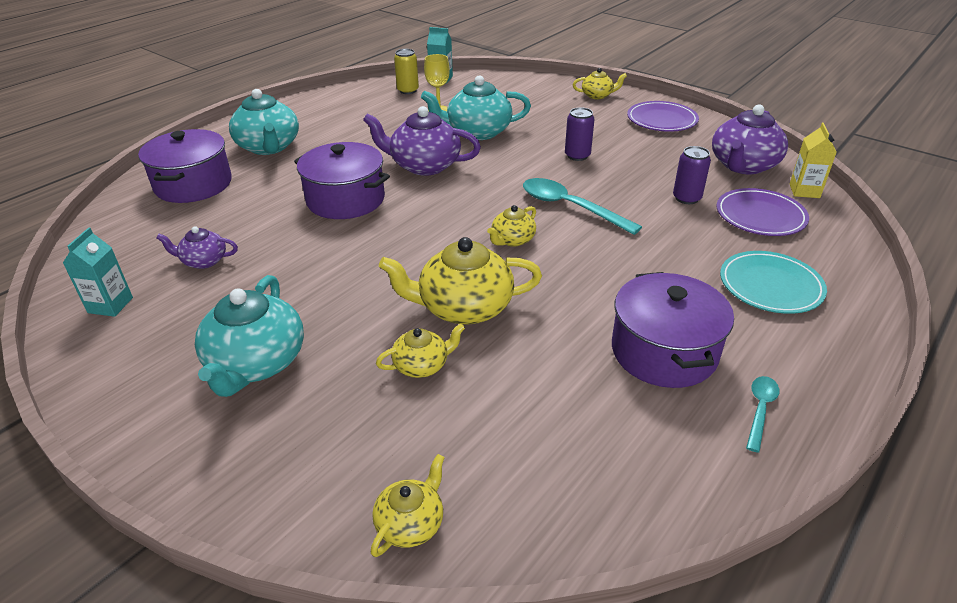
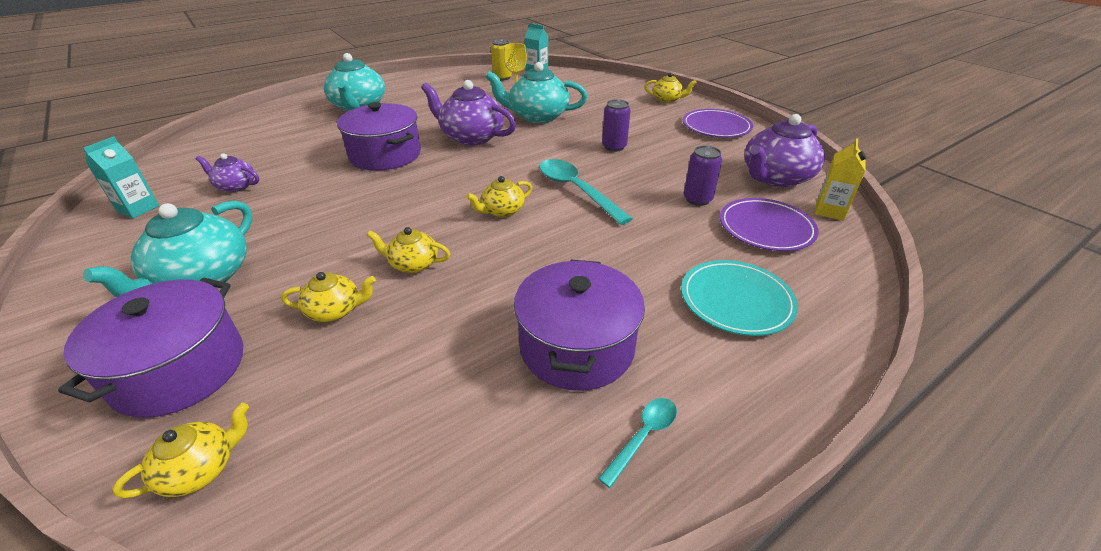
camera: 15 degrees right, 0 degrees up
purple pot [138,129,232,203] -> purple pot moved to [58,278,243,418]
yellow teapot [379,237,542,324] -> yellow teapot [367,227,451,273], size x0.54

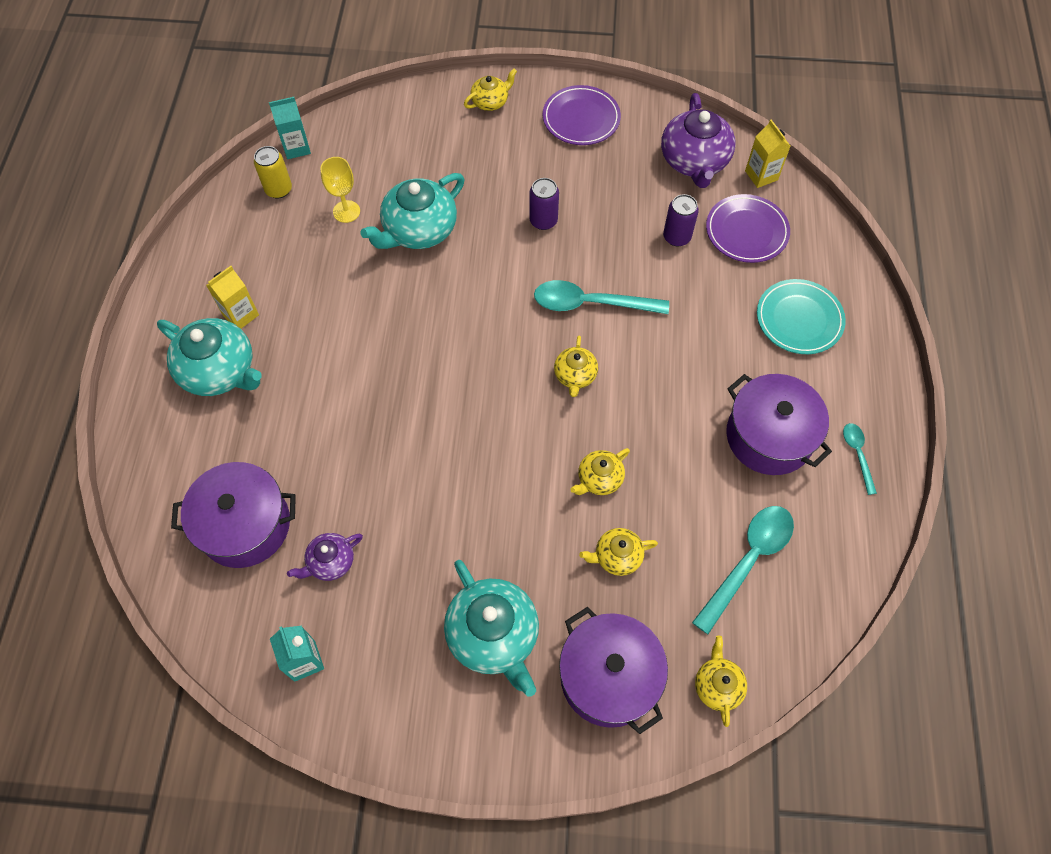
camera: 50 degrees left, 25 degrees up
yellow teapot [281,272,376,322] -> yellow teapot turned 135 degrees counterclockwise [579,528,658,576]
purple pot [337,102,421,171] -> purple pot moved to [171,462,296,568]
purple teapot [421,80,516,145] -> none
none -> yellow carton [206,266,259,329]
none -> turquoise spoon [692,506,794,634]

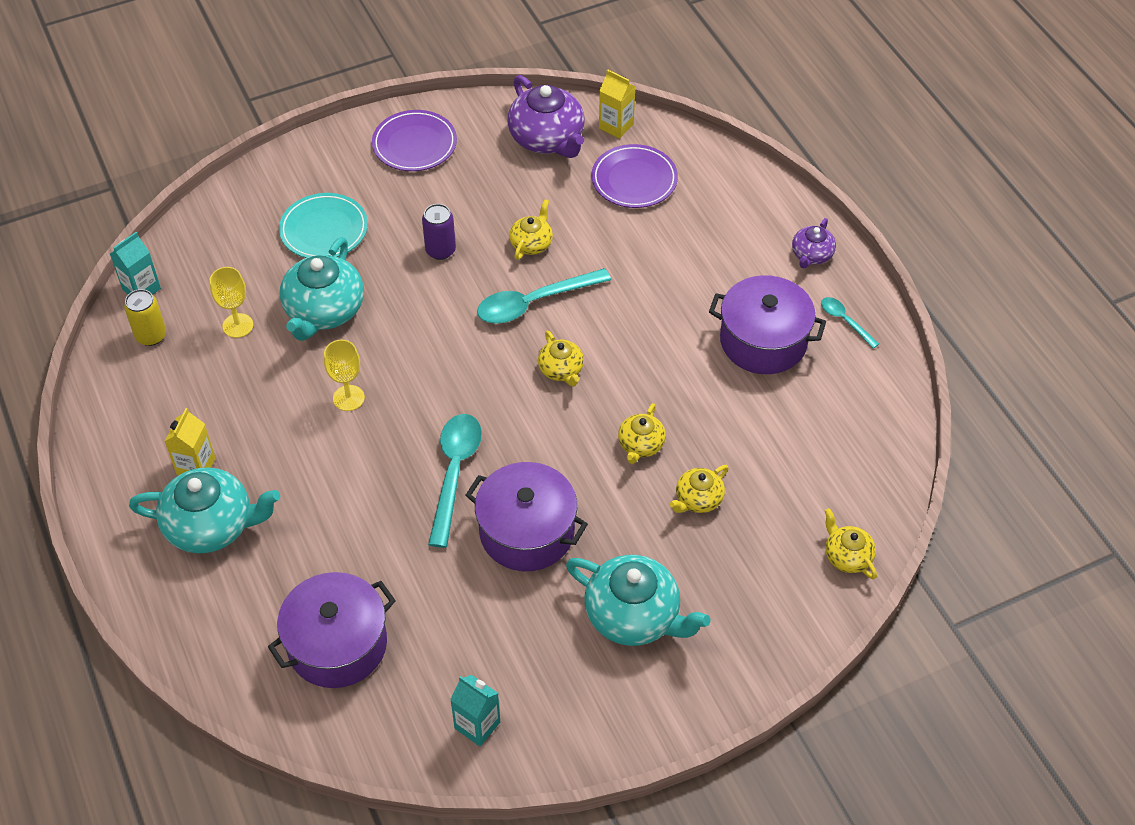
camera: 30 degrees left, 10 degrees down
purple teapot [287,533,363,581] -> purple teapot moved to [792,218,836,269]
yellow teapot [464,68,517,111] -> yellow teapot moved to [509,199,553,260]
purple pot [559,607,668,734] -> purple pot moved to [466,462,588,571]
purple can [663,194,699,246] -> none
turquoise spoon [692,506,794,634] -> turquoise spoon moved to [428,414,482,548]
turquoise plate [757,279,846,354] -> turquoise plate moved to [279,193,368,258]
none -> yellow goblet [324,340,365,411]

